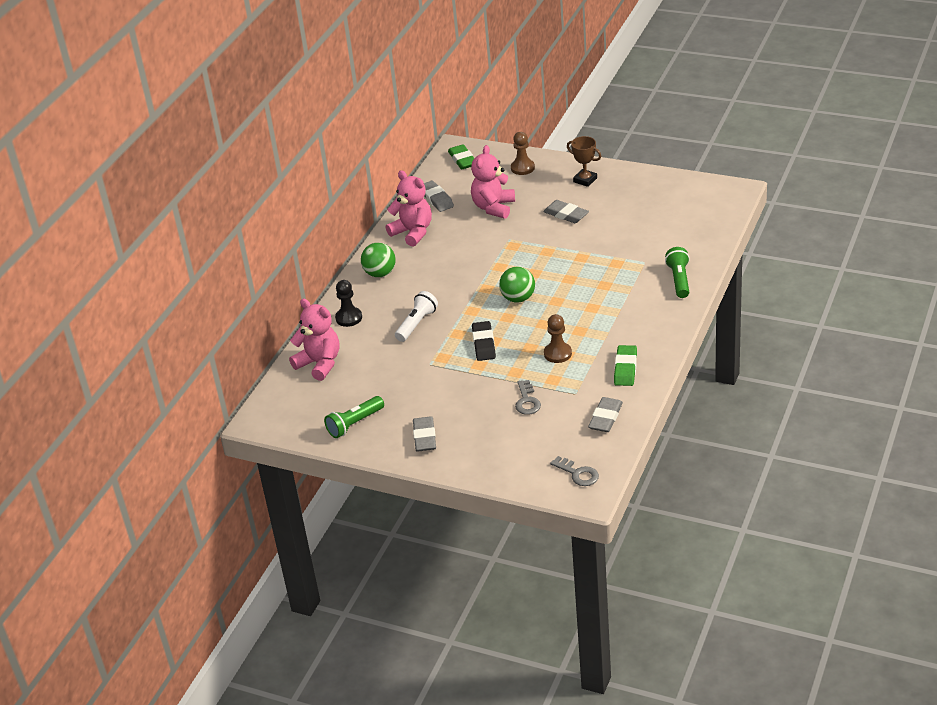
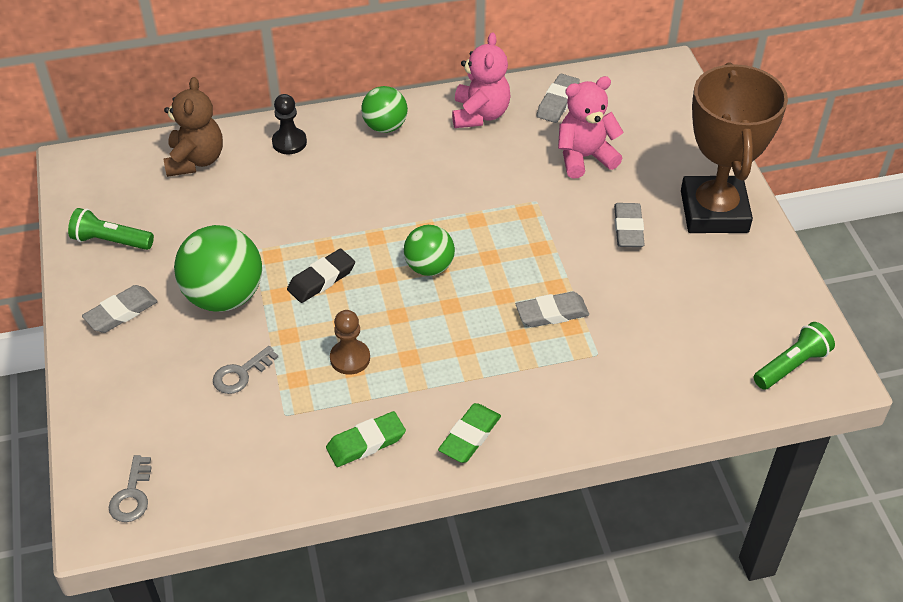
camera: 50 degrees right, 10 degrees up
pink teddy bear [289,299,339,381] -> brown teddy bear [163,77,223,177]
white flashlight [395,291,438,342] -> none
green eraser [448,144,474,169] -> green eraser moved to [438,403,501,463]
brown pawn [511,132,535,175] -> none
brown trophy [567,136,601,187] -> brown trophy [681,62,788,233], size x2.33
grey eraser [588,397,623,432] -> grey eraser moved to [516,292,589,327]
green flashlight [665,247,690,298] -> green flashlight moved to [754,322,835,390]
none -> green ball [174,225,262,312]

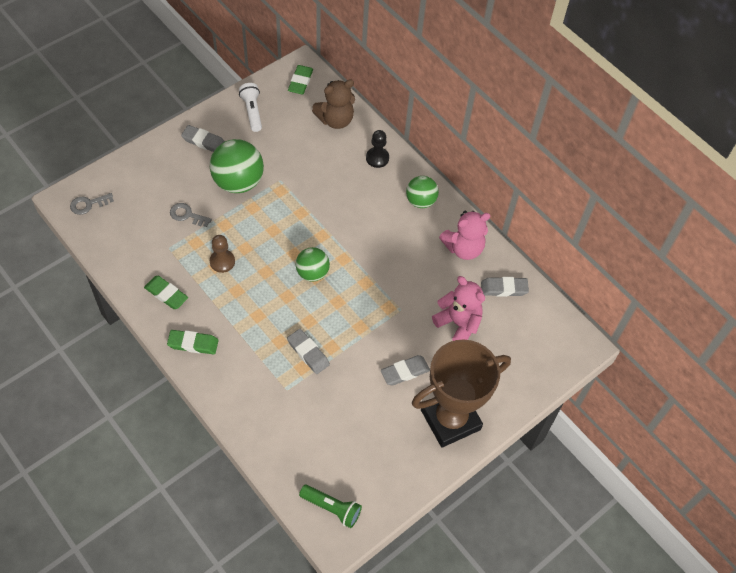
camera: 60 degrees right, 10 degrees up
green flashlight [68,208,154,250] -> white flashlight [239,83,262,132]
black eraser [287,249,355,303] -> none
none -> green eraser [288,65,313,95]

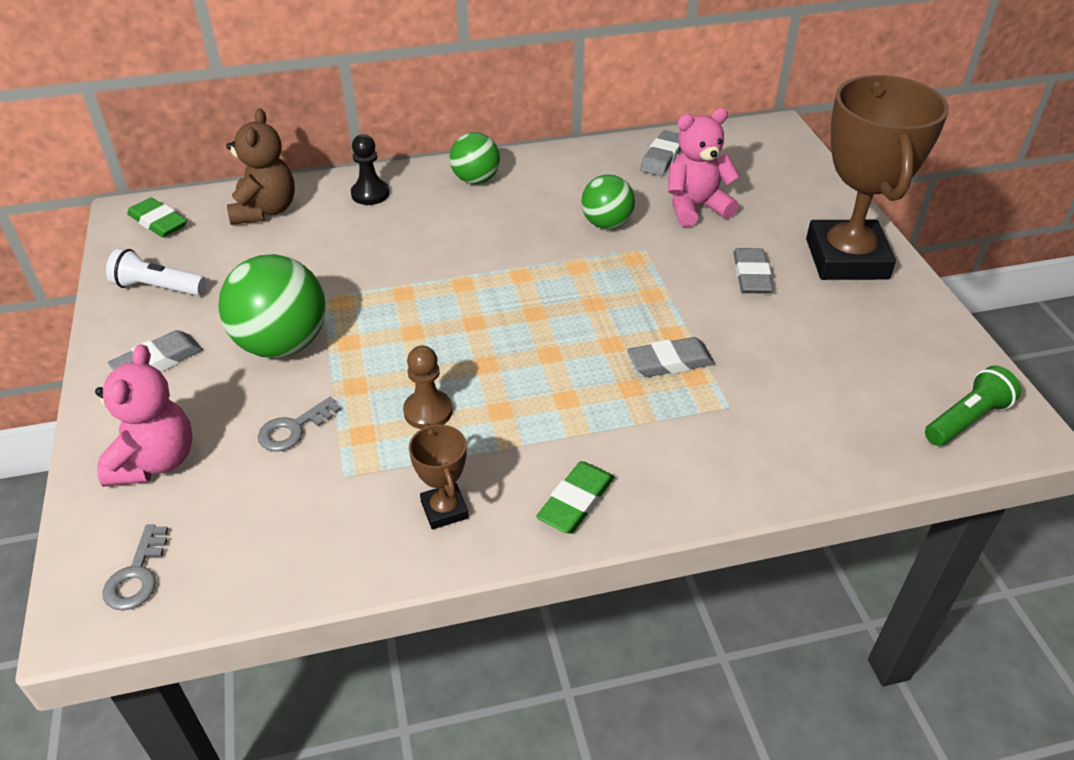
camera: 60 degrees left, 15 degrees down
green eraser [144,276,188,309] -> brown trophy [409,423,469,529]
green ball [296,247,330,281] -> green ball moved to [581,174,635,229]
pink teddy bear [439,210,490,260] -> pink teddy bear moved to [95,344,193,487]

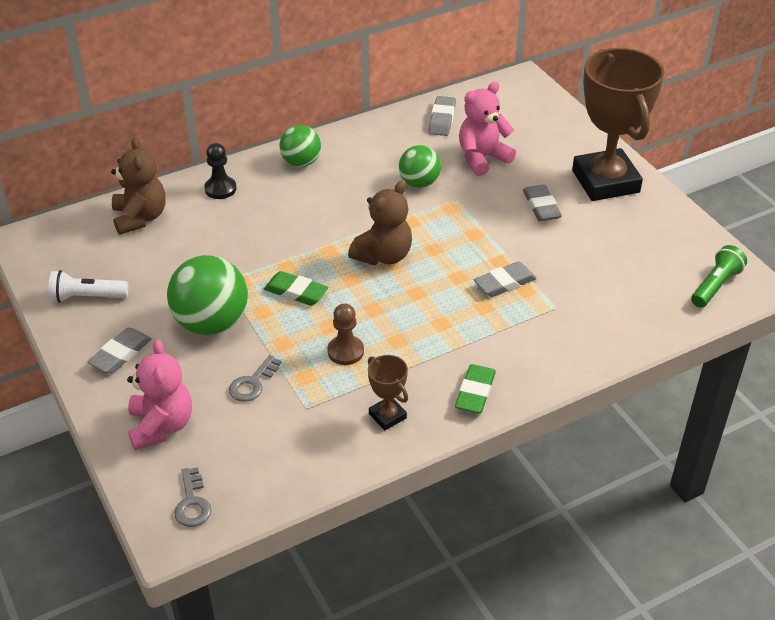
camera: 15 degrees left, 0 degrees up
green eraser [127,197,187,237] -> green eraser moved to [264,271,328,306]
none -> brown teddy bear [348,181,412,265]

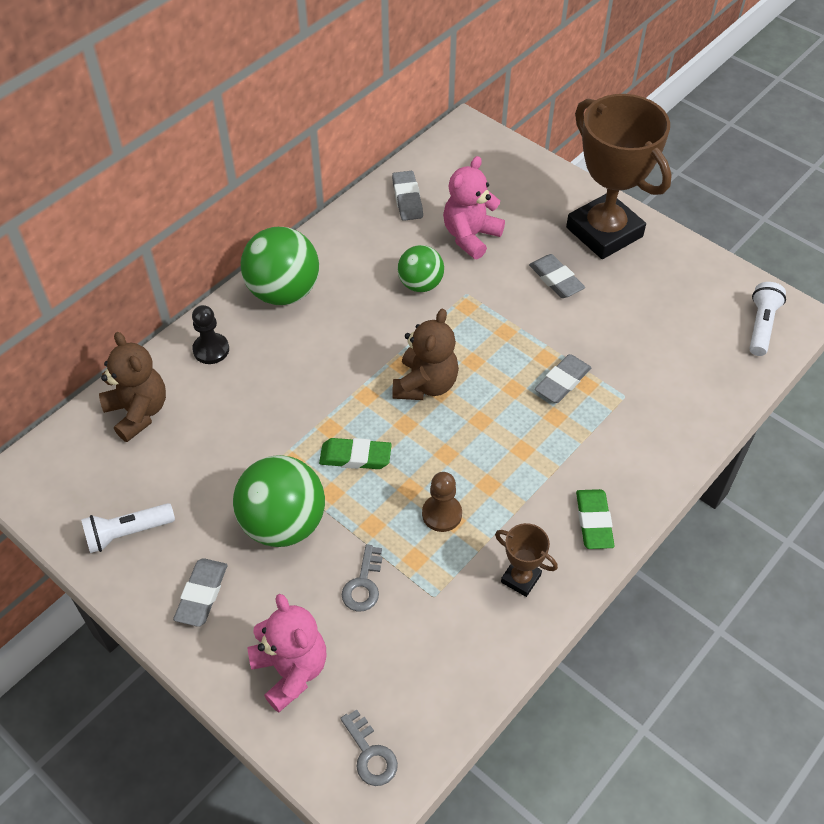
camera: 20 degrees left, 10 degrees up
green ball [279,125,321,167] -> green ball [241,227,319,305], size x1.64
green flashlight [691,245,747,308] -> white flashlight [749,282,786,356]

